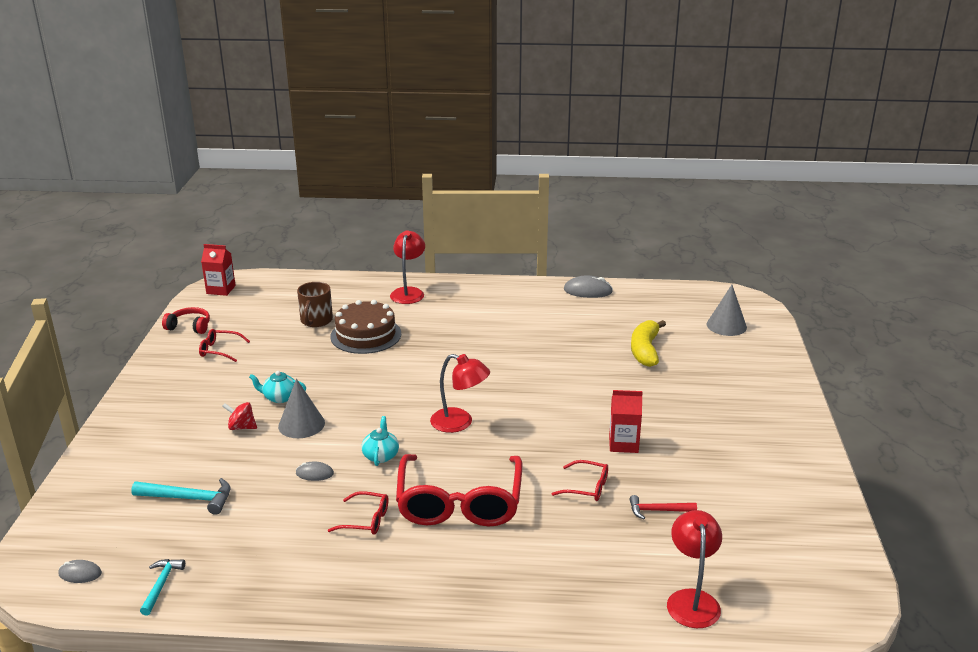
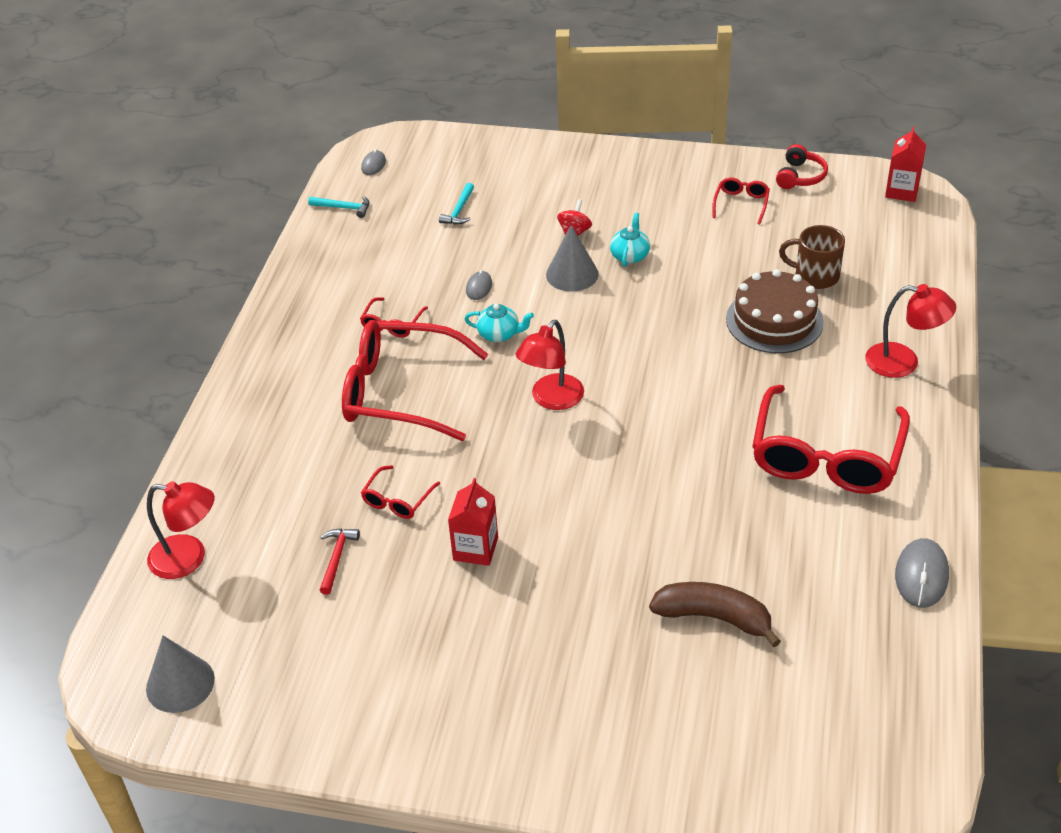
camera: 100 degrees right, 15 degrees up
turquoise hammer [131,478,230,515] -> turquoise hammer [439,183,474,225], size x0.65
yellow banana [631,320,666,367] -> brown banana [649,582,781,647]
grey cone [707,285,747,336] -> grey cone moved to [146,636,215,713]
none -> red glasses [752,385,910,494]

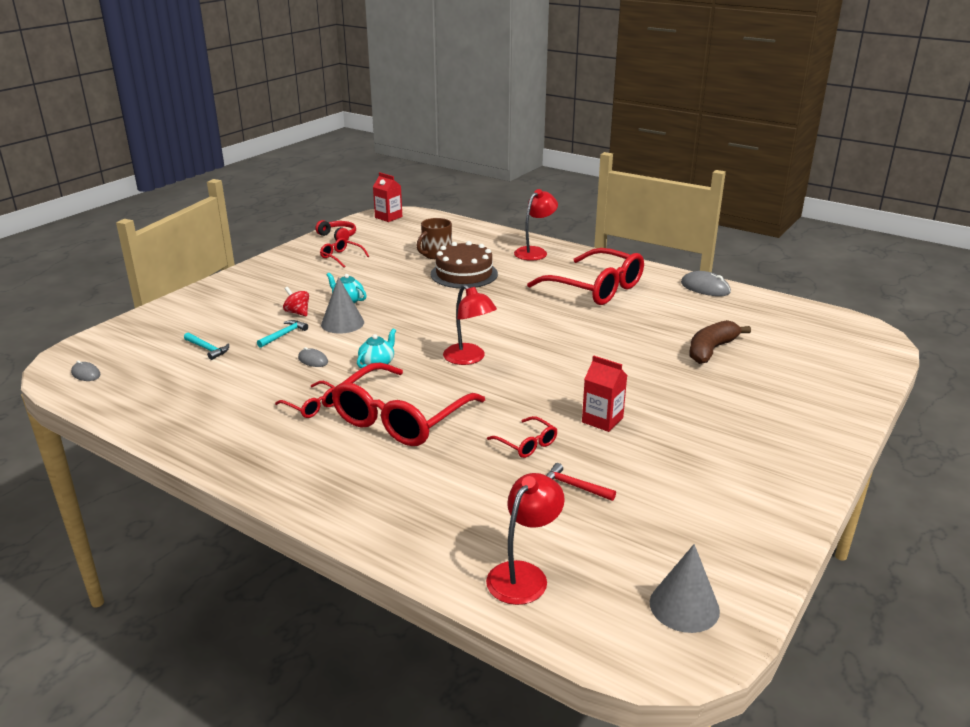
camera: 70 degrees left, 15 degrees down
turquoise hammer [308,196,370,218] -> turquoise hammer moved to [257,320,308,348]

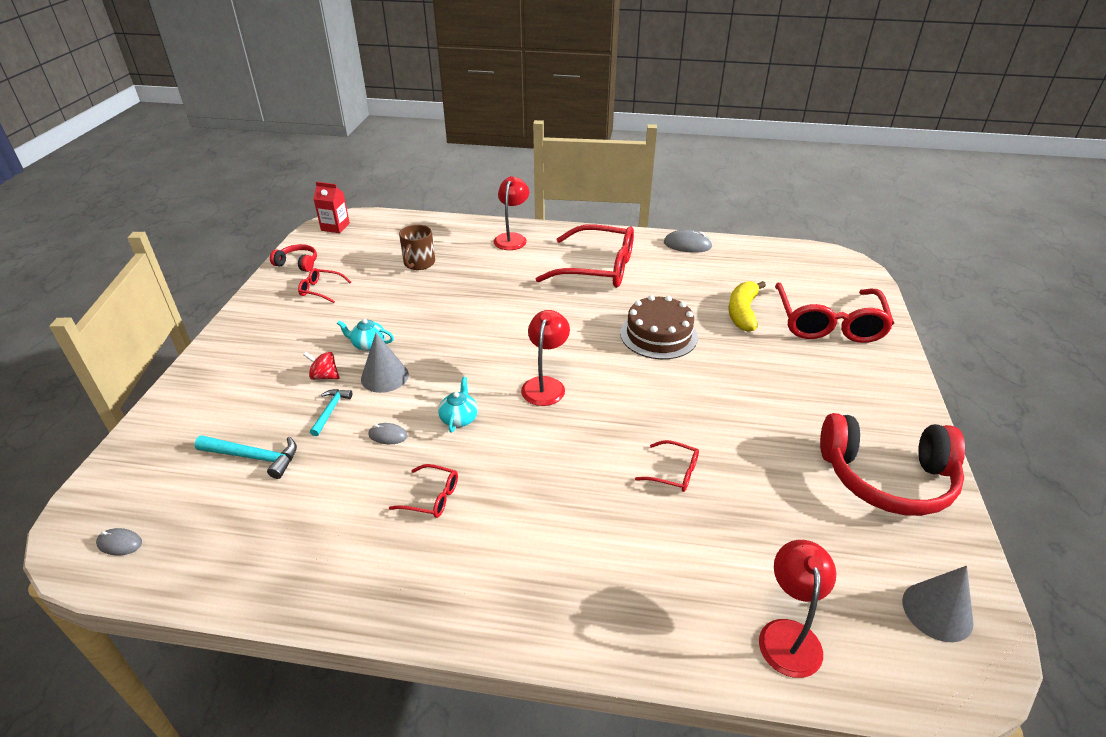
camera: 25 degrees left, 10 degrees up
turquoise hammer [184,333,229,360] -> turquoise hammer [195,435,297,479], size x1.53
red glasses [331,363,485,446] -> red glasses moved to [775,283,894,343]
brown cake [431,241,498,288] -> brown cake moved to [620,295,698,359]
red lamp [443,284,497,365] -> red lamp turned 105 degrees counterclockwise [521,310,570,406]
red hammer [546,463,616,501] -> none
red carton [582,355,627,432] -> none
brown banana [689,320,751,364] -> yellow banana [729,281,766,332]
none -> red headphones [820,413,965,516]

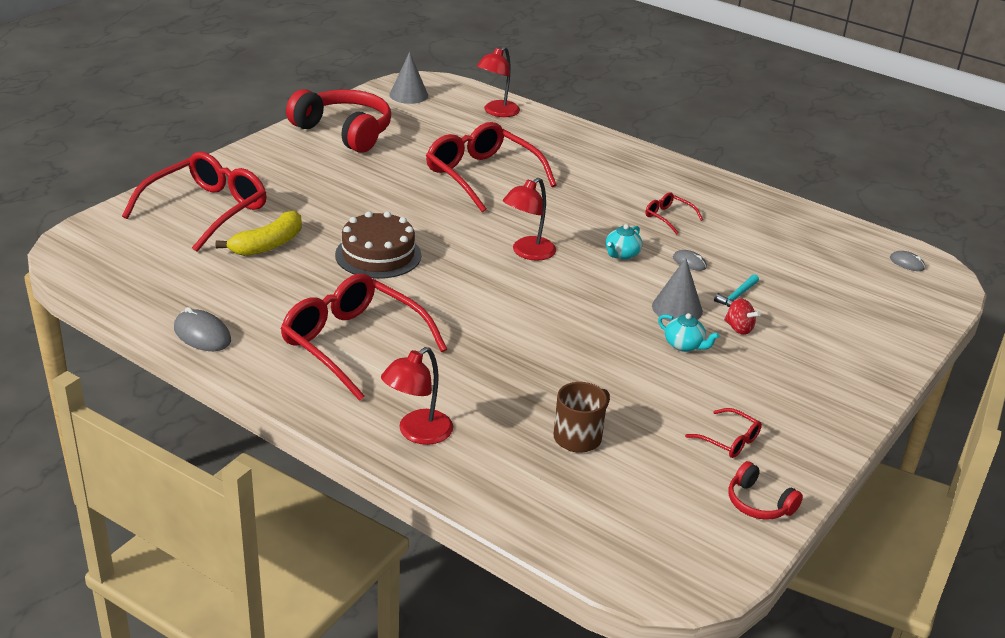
camera: 155 degrees left, 5 degrees down
turquoise hammer [195,435,297,479] -> none
red carton [313,182,350,233] -> none
red glasses [635,440,699,492] -> red glasses [426,122,557,212], size x2.29

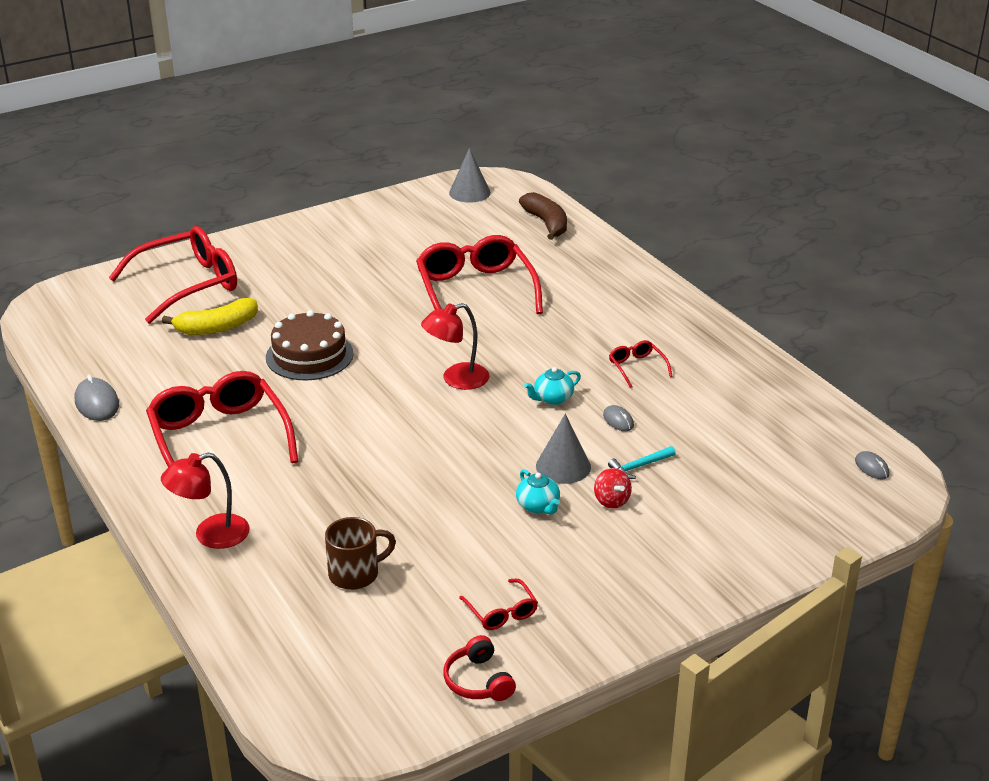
camera: 25 degrees right, 0 degrees up
red headphones [286,89,391,153] -> none
red lamp [477,46,520,117] -> brown banana [519,192,567,240]

